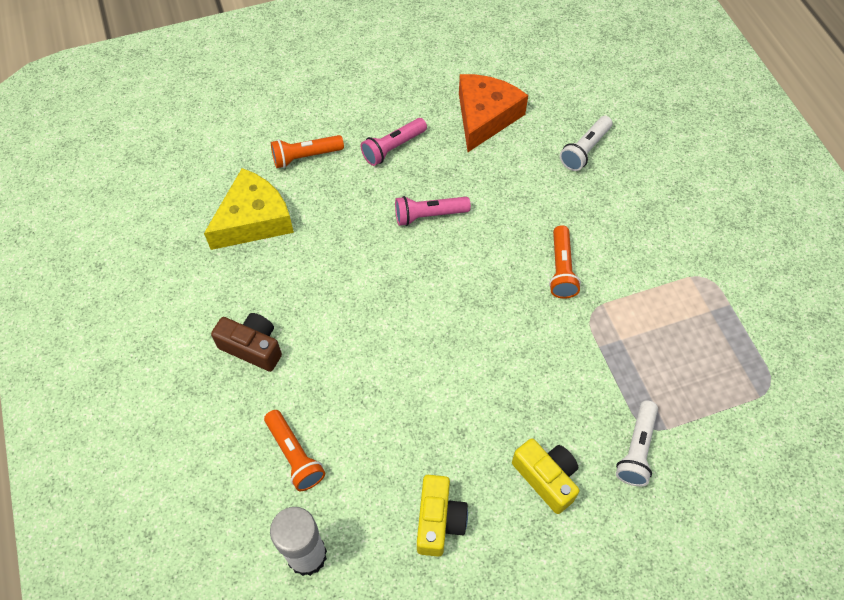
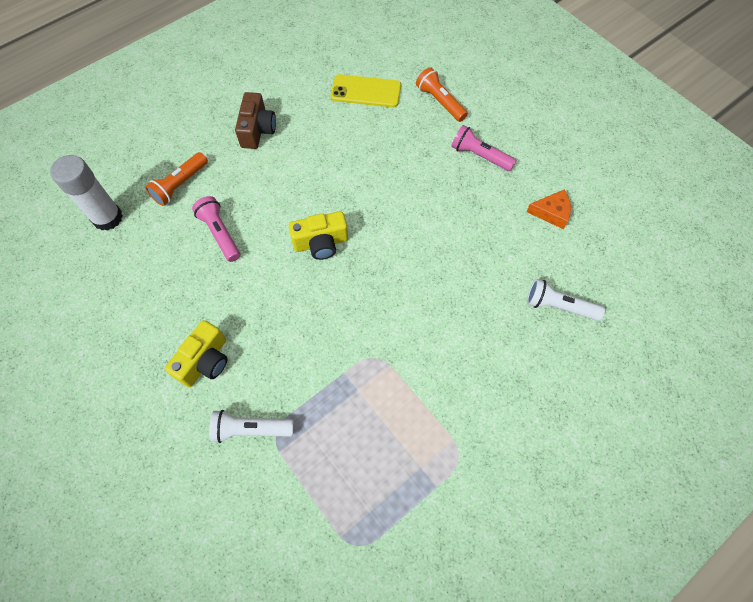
camera: 70 degrees right, 5 degrees up
yellow cheese [204,168,294,250] -> yellow phone [331,74,401,108]
pink flashlight [395,196,471,226] -> pink flashlight moved to [192,196,240,262]
yellow camera [417,475,468,557] -> yellow camera moved to [289,211,348,260]
orange cheese [459,74,528,152] -> orange cheese [526,190,571,229], size x0.53
orange flashlight [549,225,581,299] -> none

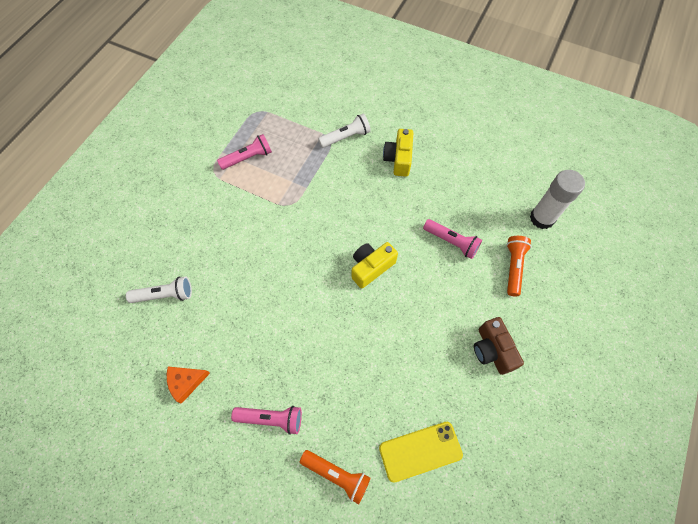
camera: 155 degrees right, 0 degrees up
none -> pink flashlight [217,134,272,170]

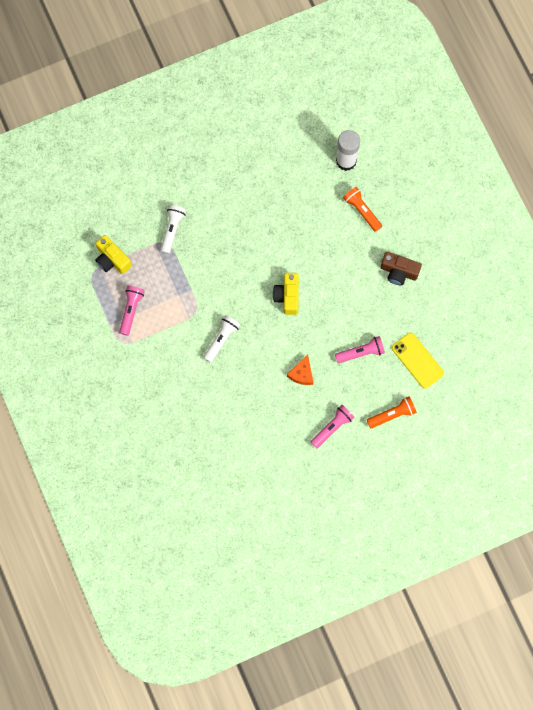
camera: 50 degrees left, 10 degrees up
white flashlight [126,277,192,303] -> white flashlight moved to [203,315,240,363]
orange cheese [167,367,210,404] -> orange cheese moved to [287,354,313,385]
yellow phone [379,422,463,483] -> yellow phone turned 60 degrees counterclockwise [392,333,444,389]
yellow camera [383,129,413,177] -> yellow camera moved to [95,235,132,274]
pink flashlight [423,219,482,259] -> pink flashlight moved to [335,336,385,363]

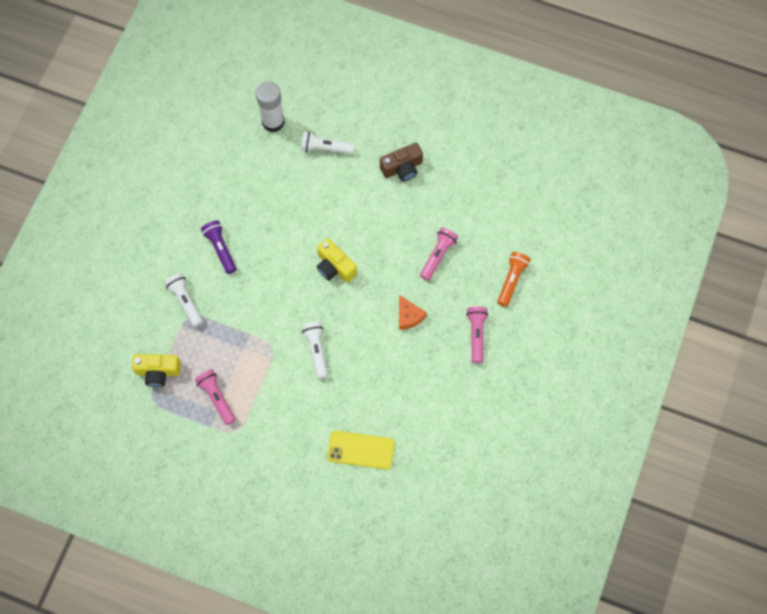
camera: 45 degrees left, 5 degrees down
orange flashlight [343,187,382,232] -> white flashlight [301,131,354,154]
yellow phone [392,333,444,389] -> yellow phone moved to [327,431,395,470]
none -> purple flashlight [201,220,237,274]

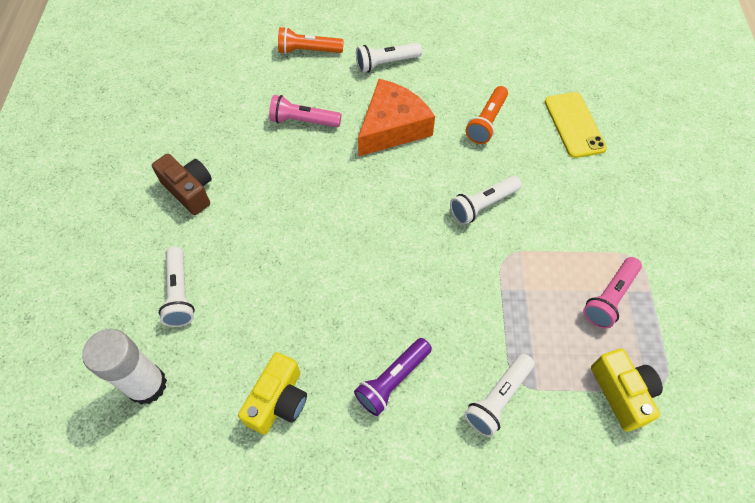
camera: 110 degrees left, 10 degrees down
yellow camera [317,238,357,283] -> yellow camera moved to [238,352,307,435]
orange cheese [399,295,427,330] -> orange cheese [358,79,435,156], size x1.87
pink flashlight [466,307,488,363] -> white flashlight [356,43,422,73]
none -> orange flashlight [466,86,508,144]

